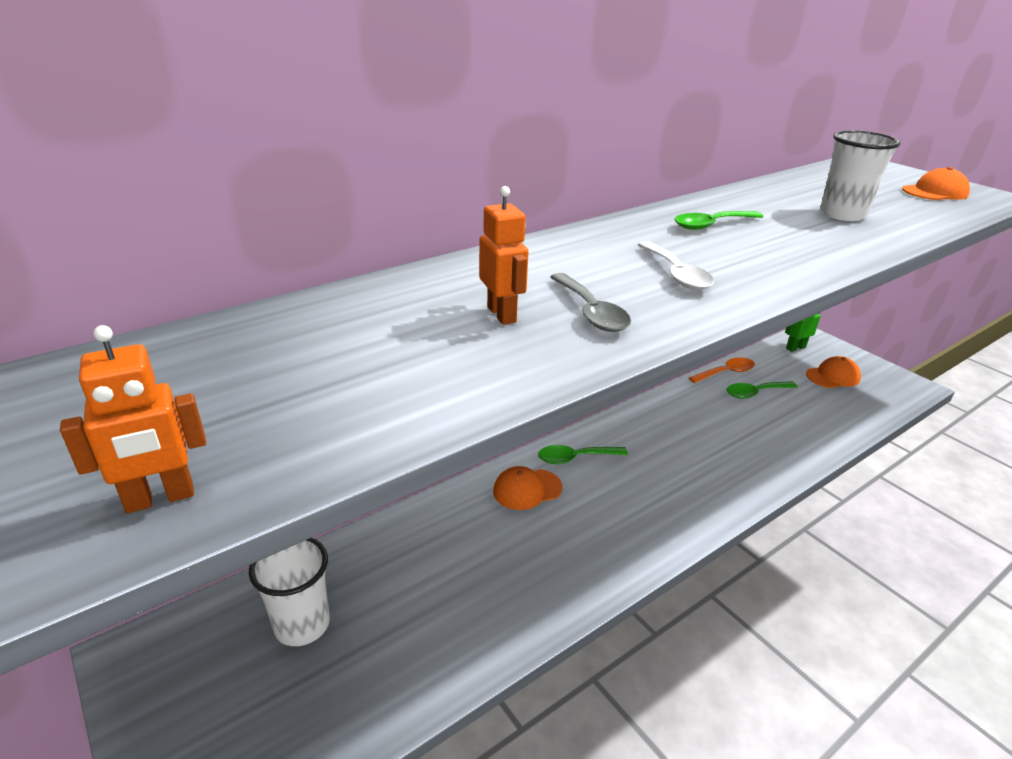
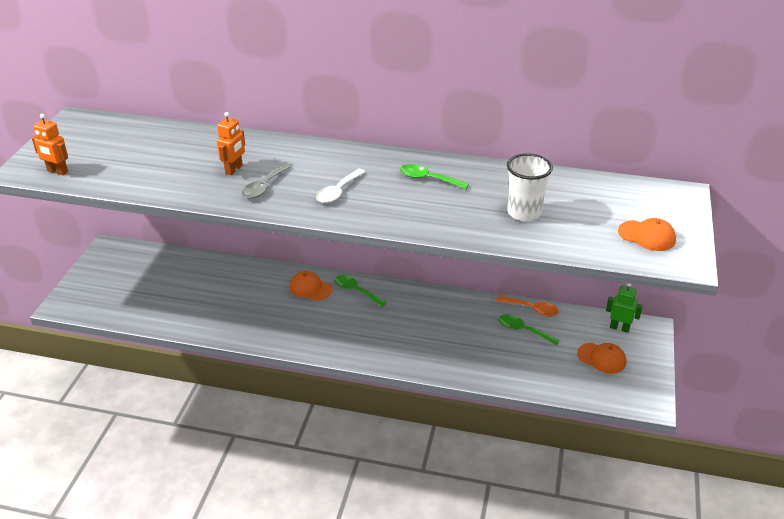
camera: 50 degrees right, 5 degrees up
white cup [249,538,330,646] -> none

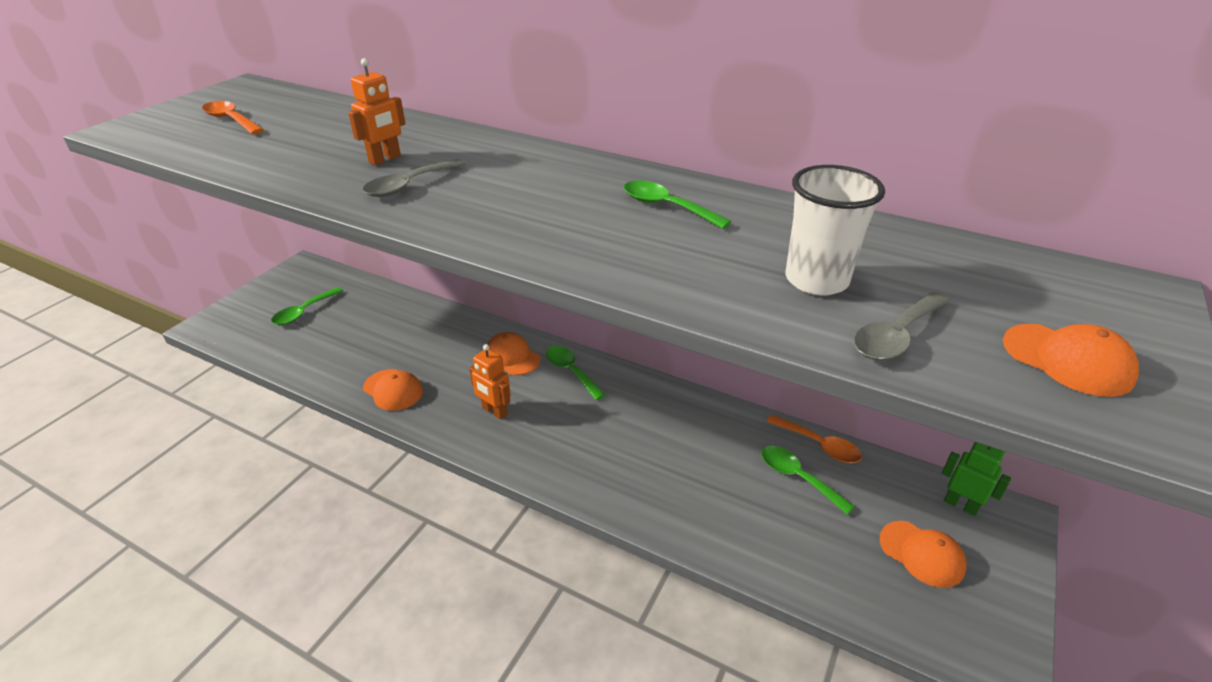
camera: 15 degrees right, 0 degrees up
orange robot [32,114,68,175] -> orange robot moved to [469,344,511,420]
white spoon [316,169,366,203] -> none
none -> orange spoon [202,101,264,134]
none -> green spoon [271,287,343,325]
none -> orange cap [363,369,423,411]
none -> grey spoon [853,292,950,360]

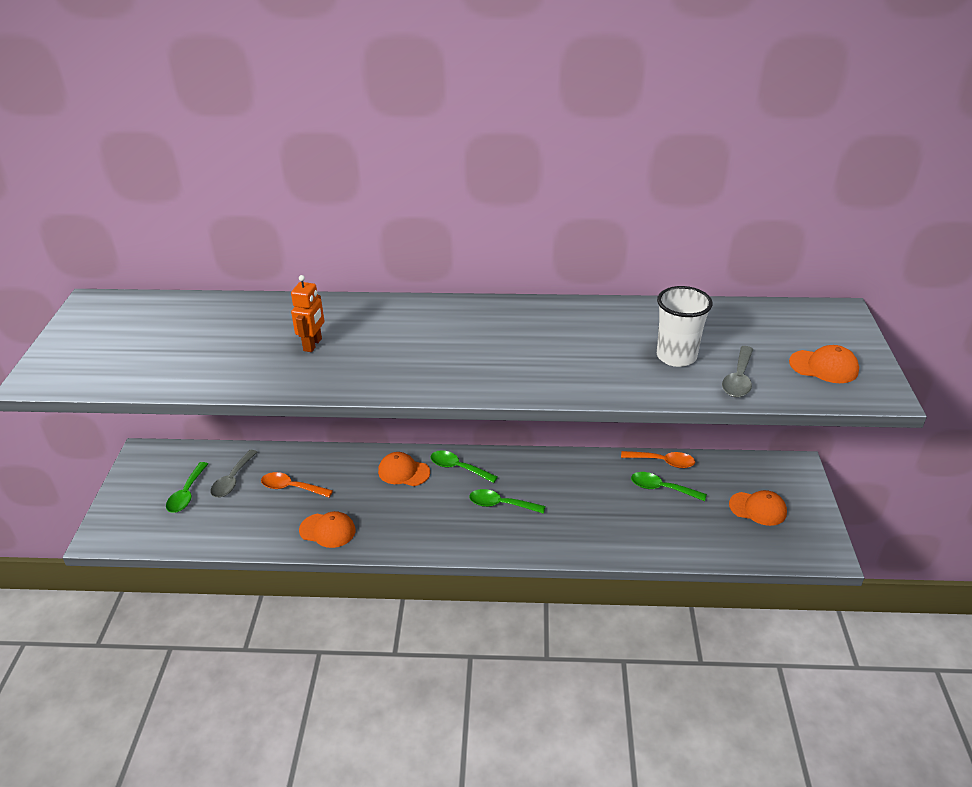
camera: 25 degrees left, 0 degrees up
orange spoon [202,101,264,134] -> orange spoon moved to [261,472,333,497]
grey spoon [363,159,466,197] -> grey spoon moved to [210,450,257,497]
orange robot [469,344,511,420] -> none
green spoon [624,180,731,229] -> green spoon moved to [469,489,545,514]
green robot [942,442,1011,516] -> none

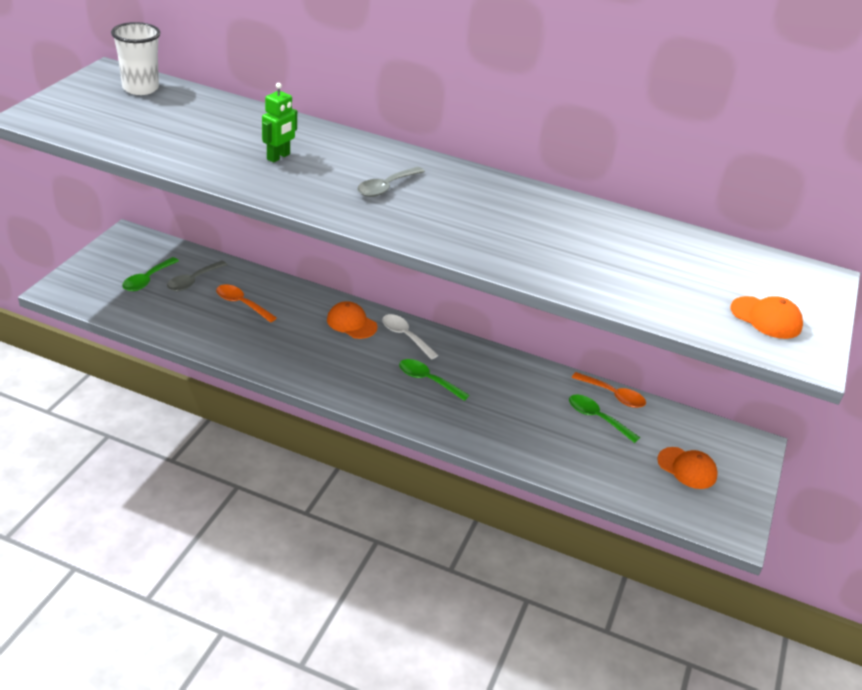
camera: 15 degrees right, 0 degrees up
orange robot [291,275,324,352] -> green robot [262,83,297,163]
orange cap [299,511,356,548] -> none
green spoon [430,450,498,483] -> white spoon [382,314,439,360]
white cup [657,286,713,367] -> white cup moved to [111,22,160,95]
grey spoon [722,346,753,397] -> grey spoon moved to [357,167,425,197]

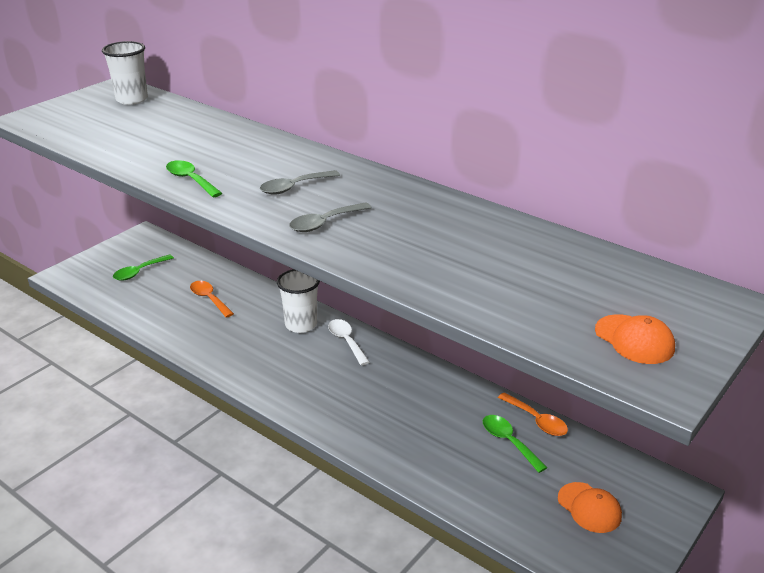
camera: 20 degrees right, 5 degrees down
grey spoon [167,260,228,291] -> grey spoon moved to [289,202,372,232]
green robot [262,83,297,163] -> none
orange cap [327,301,377,339] -> white cup [277,269,320,333]
green spoon [399,359,469,401] -> green spoon moved to [166,160,222,197]

